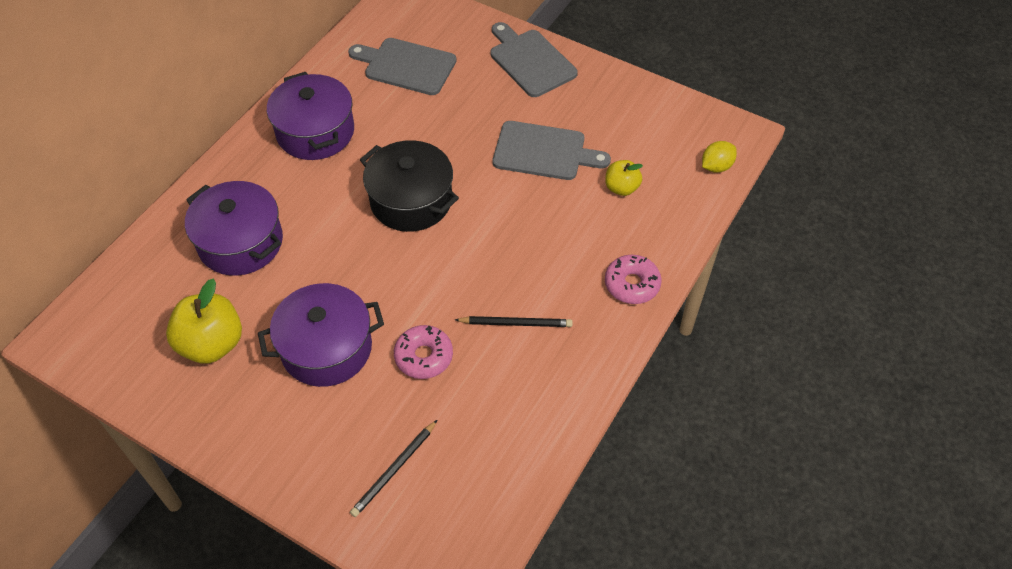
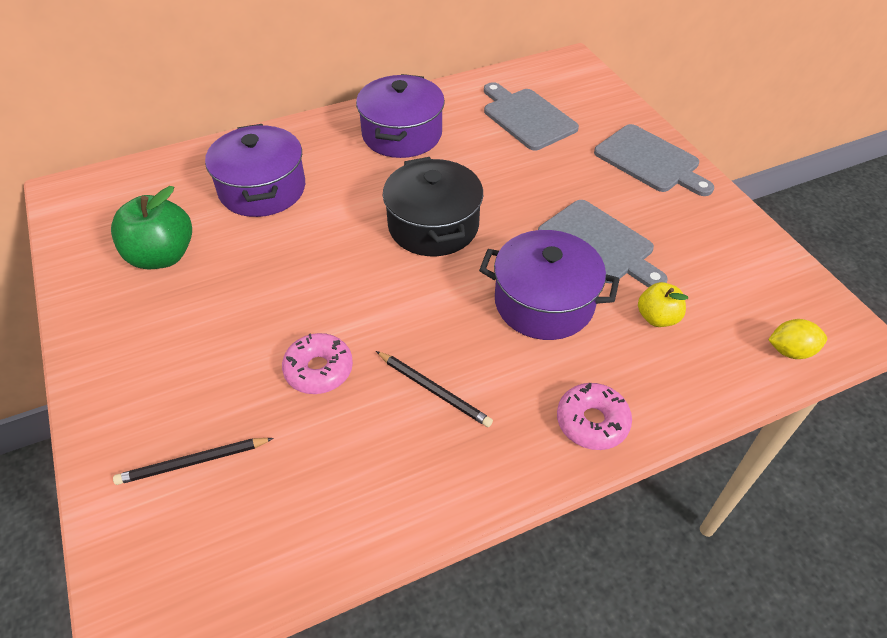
camera: 35 degrees right, 5 degrees down
yellow apple [166,279,242,364] -> green apple [111,186,192,269]
purple pot [258,283,384,387] -> purple pot moved to [479,230,620,340]
grey cutting board [490,22,578,97] -> grey cutting board turned 135 degrees clockwise [594,124,714,196]

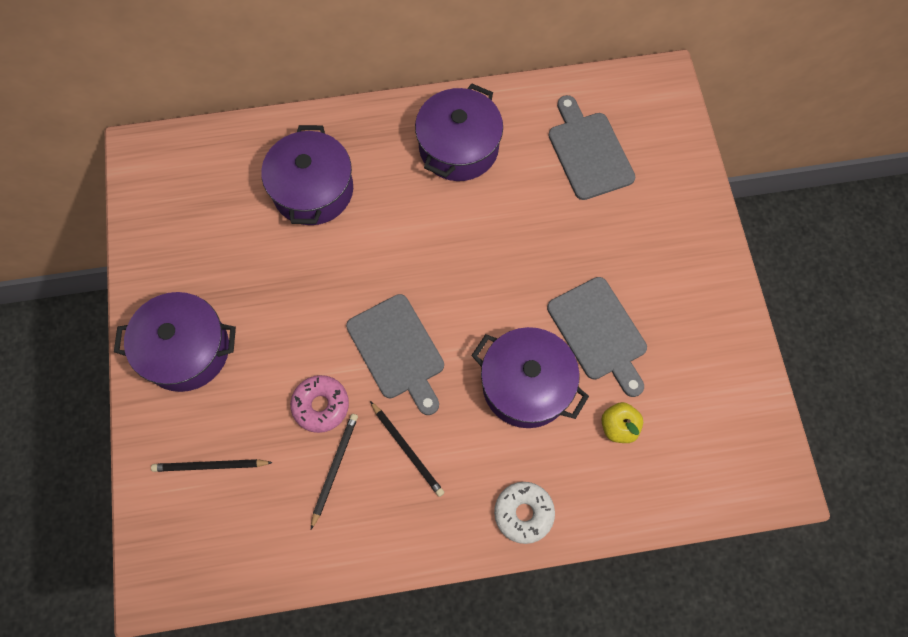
camera: 15 degrees right, 20 degrees up
green apple [111,186,192,269] -> none
black pot [383,157,483,256] -> none
pink donut [557,383,632,450] -> white donut [494,482,555,544]
grey cutting board [594,124,714,196] -> grey cutting board moved to [346,294,444,415]
yellow lemon [768,319,827,359] -> none
none -> purple pot [114,292,236,392]
none -> black pencil [311,414,358,529]

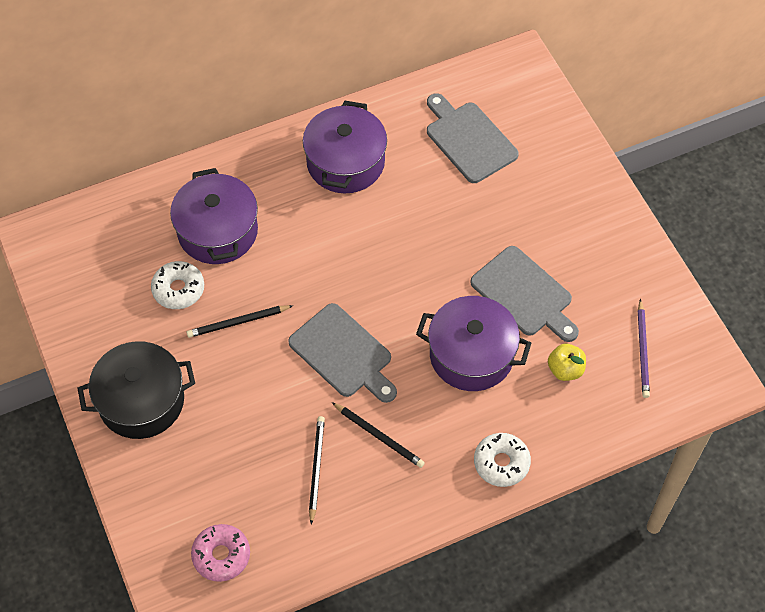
camera: 15 degrees left, 10 degrees down
purple pot [114,292,236,392] -> black pot [77,341,195,439]
black pencil [151,459,273,472] -> black pencil moved to [186,305,293,338]
pink donut [290,375,349,433] -> pink donut moved to [191,524,250,582]
none -> white donut [151,261,204,309]
none -> purple pencil [638,299,650,398]

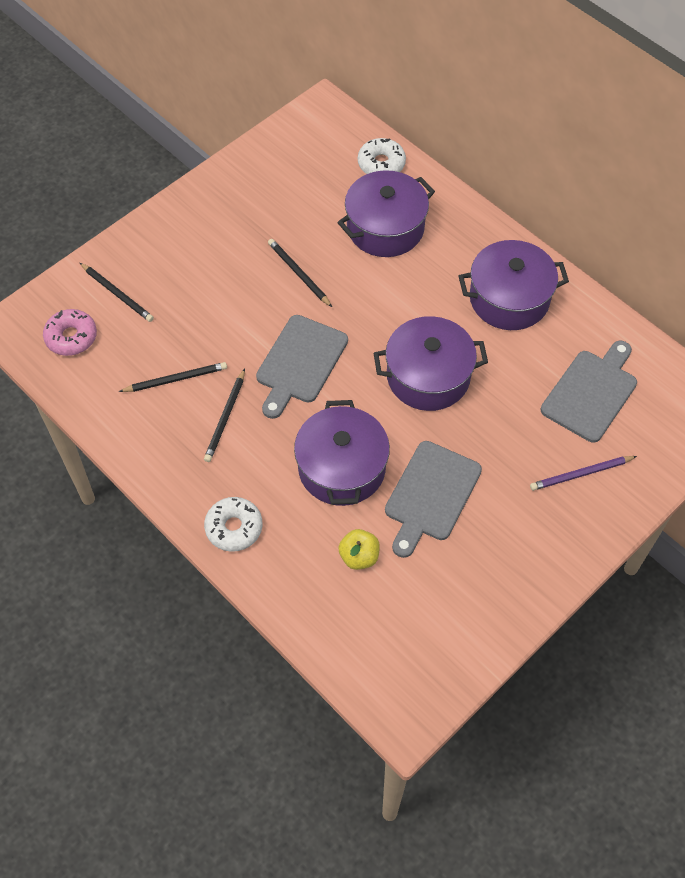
camera: 70 degrees right, 0 degrees up
black pot [77,341,195,439] -> none
white donut [151,261,204,309] -> white donut moved to [358,138,406,174]
purple pencil [638,299,650,398] -> purple pencil moved to [530,456,637,491]
none -> black pencil [80,263,154,322]
none -> purple pot [373,316,488,411]

